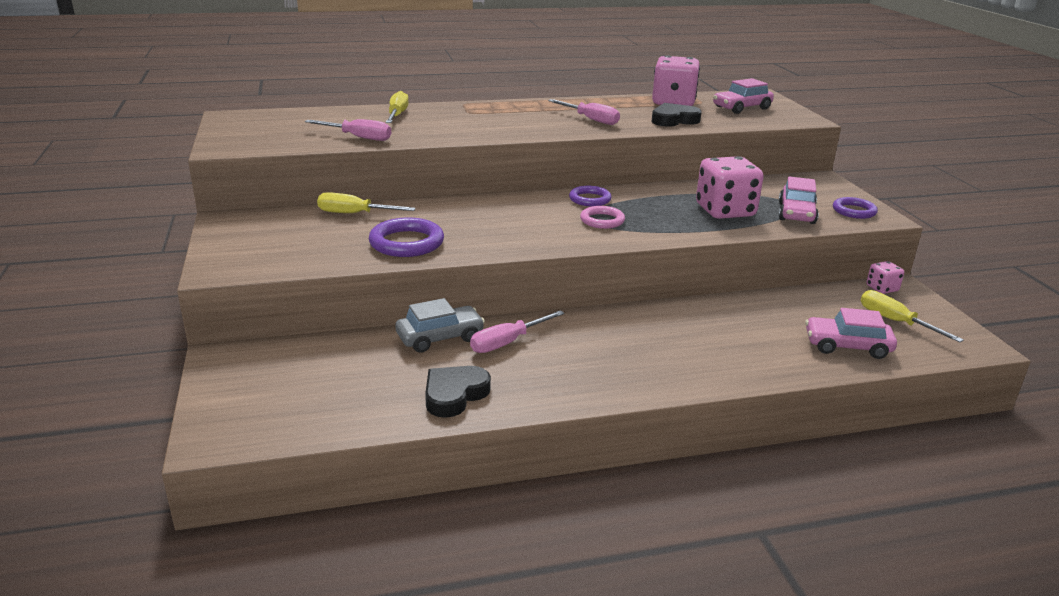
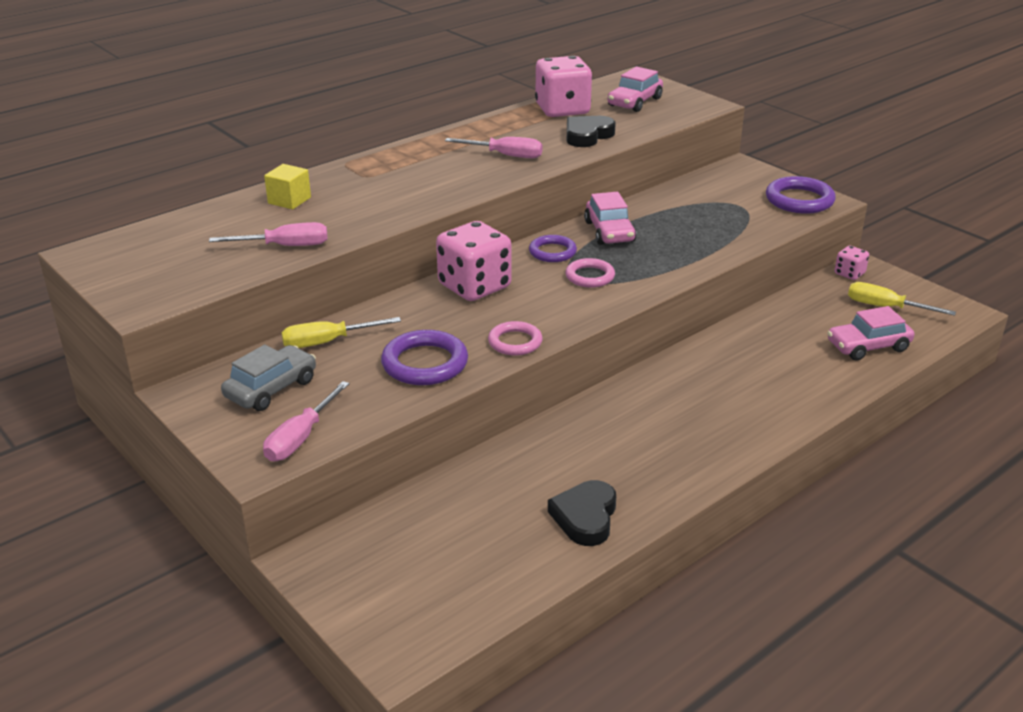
camera: 25 degrees left, 5 degrees up
yellow screwdriver [386,91,409,123] -> yellow cube [264,164,311,209]
grey car [395,298,485,353] -> grey car moved to [221,345,316,411]
pink screwdriver [470,310,565,353] -> pink screwdriver moved to [263,381,349,461]
pink dice [696,156,764,219] -> pink dice moved to [436,221,512,301]
pink car [778,176,819,224] -> pink car moved to [584,192,636,245]
purple ring [833,197,878,219] -> purple ring [766,176,836,214], size x1.55
none -> pink ring [488,321,543,356]

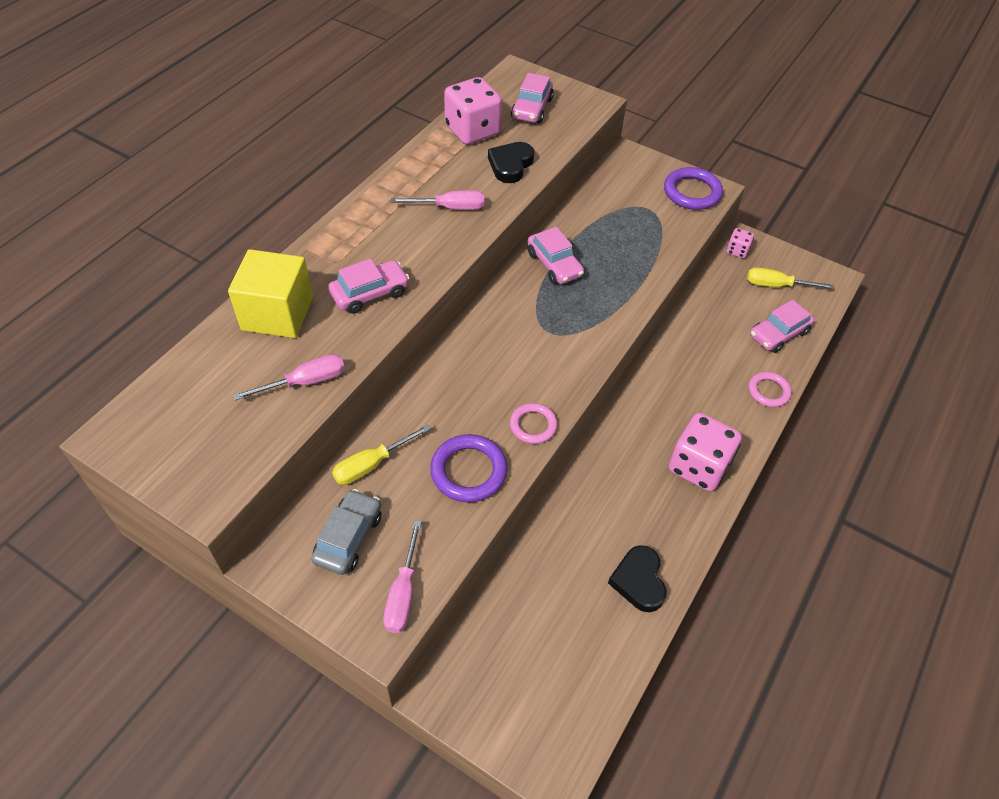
camera: 20 degrees left, 20 degrees up
yellow cube [264,164,311,209] -> yellow cube [228,249,313,338], size x1.90
pink dice [436,221,512,301] -> pink dice moved to [669,413,742,491]
purple ring [529,235,577,262] -> none
pink ring [565,258,615,288] -> pink ring moved to [749,372,792,407]
none -> pink car [328,259,409,314]

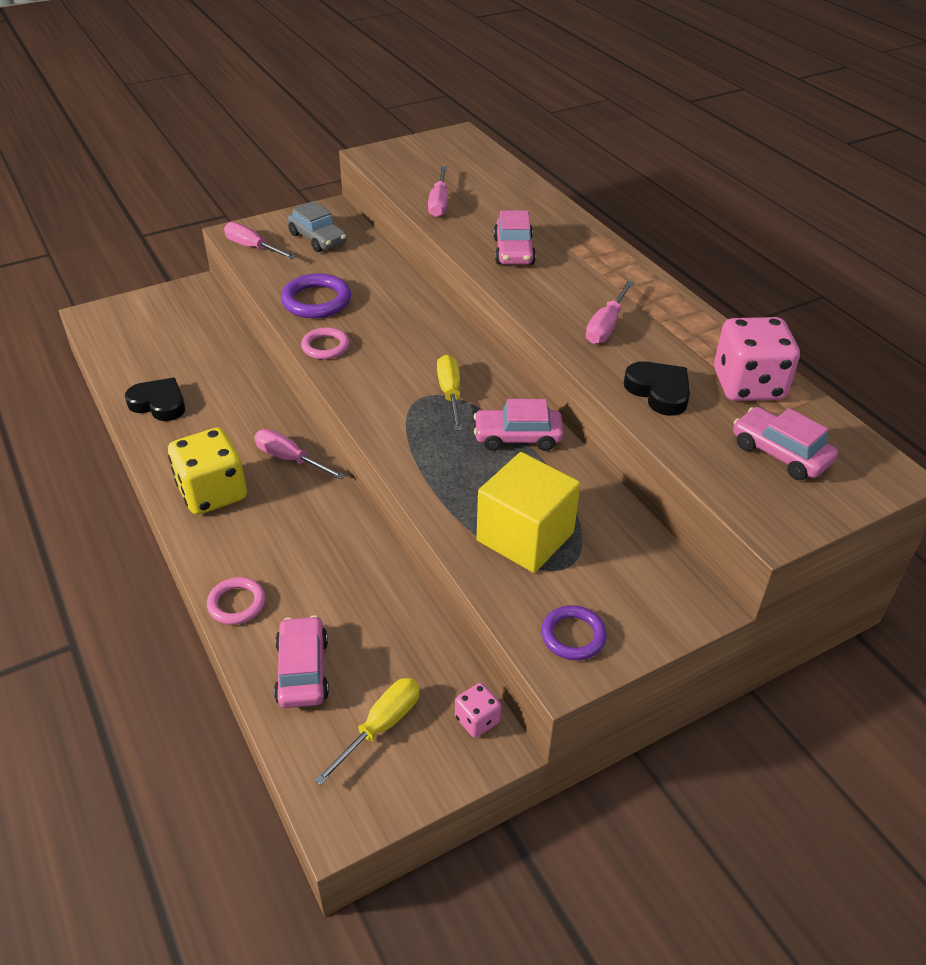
camera: 120 degrees right, 10 degrees down
yellow cube [228,249,313,338] -> yellow cube moved to [477,452,580,573]
yellow screwdriver [332,424,431,485] -> yellow screwdriver moved to [437,355,463,431]
purple ring [664,167,723,210] -> purple ring [541,605,607,660], size x0.65
pink dice [669,413,742,491] -> yellow dice [168,427,247,515]
none -> pink screwdriver [254,429,346,479]

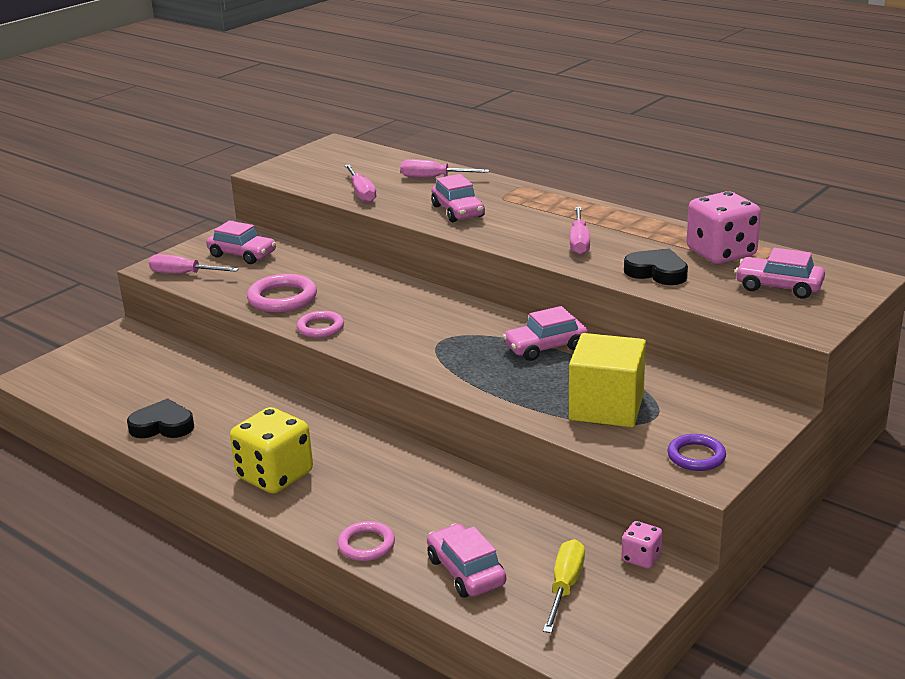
camera: 20 degrees left, 15 degrees down
pink screwdriver [254,429,346,479] -> pink screwdriver moved to [400,159,490,178]
purple ring [281,273,351,318] -> pink ring [247,274,317,312]
grey car [287,201,347,252] -> pink car [206,221,276,264]
yellow screwdriver [437,355,463,431] -> none

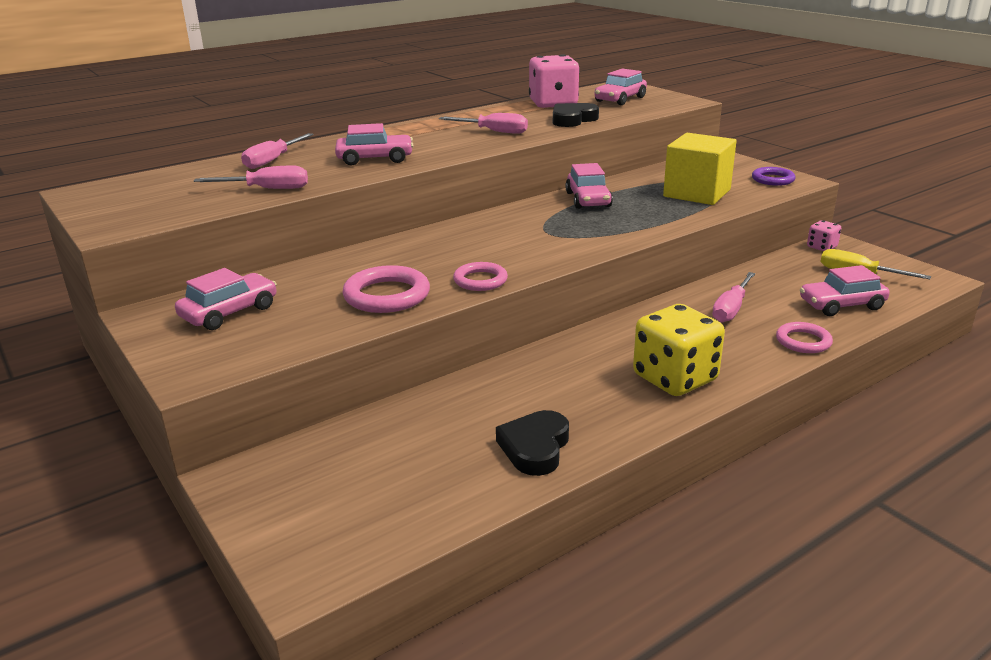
camera: 75 degrees left, 0 degrees up
pink screwdriver [149,254,239,274] -> pink screwdriver moved to [712,272,755,322]

